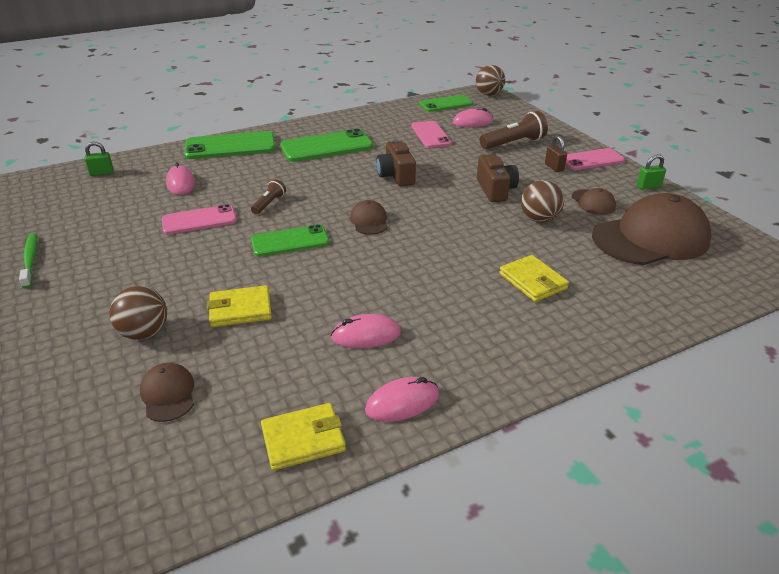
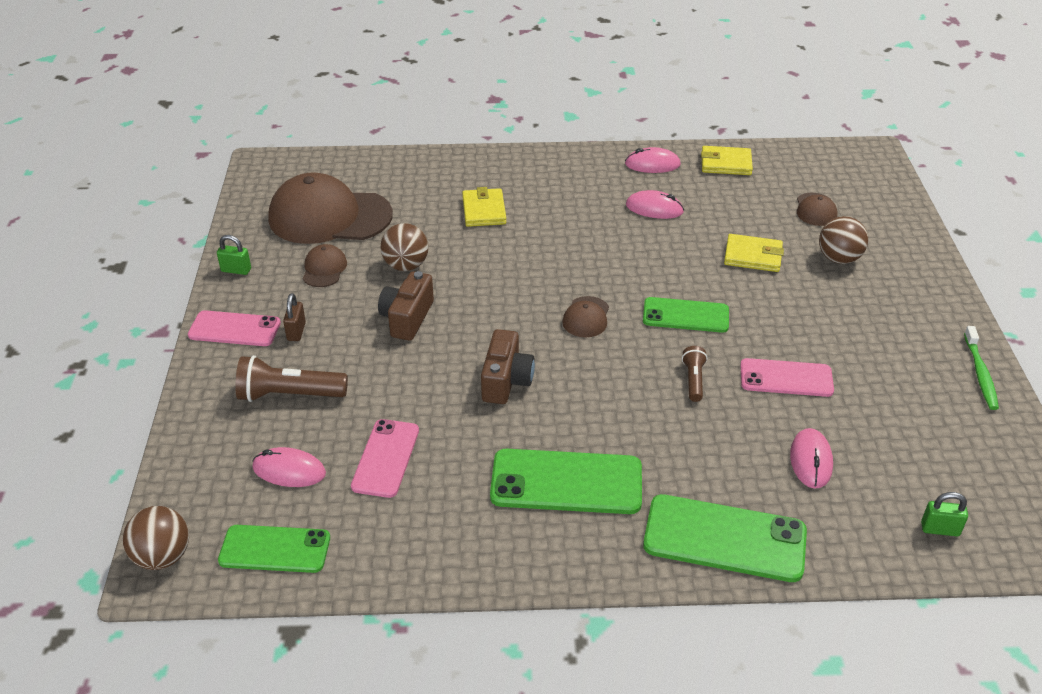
camera: 155 degrees left, 5 degrees up
brown flashlight [251,179,286,214] -> brown flashlight turned 135 degrees clockwise [682,346,707,402]

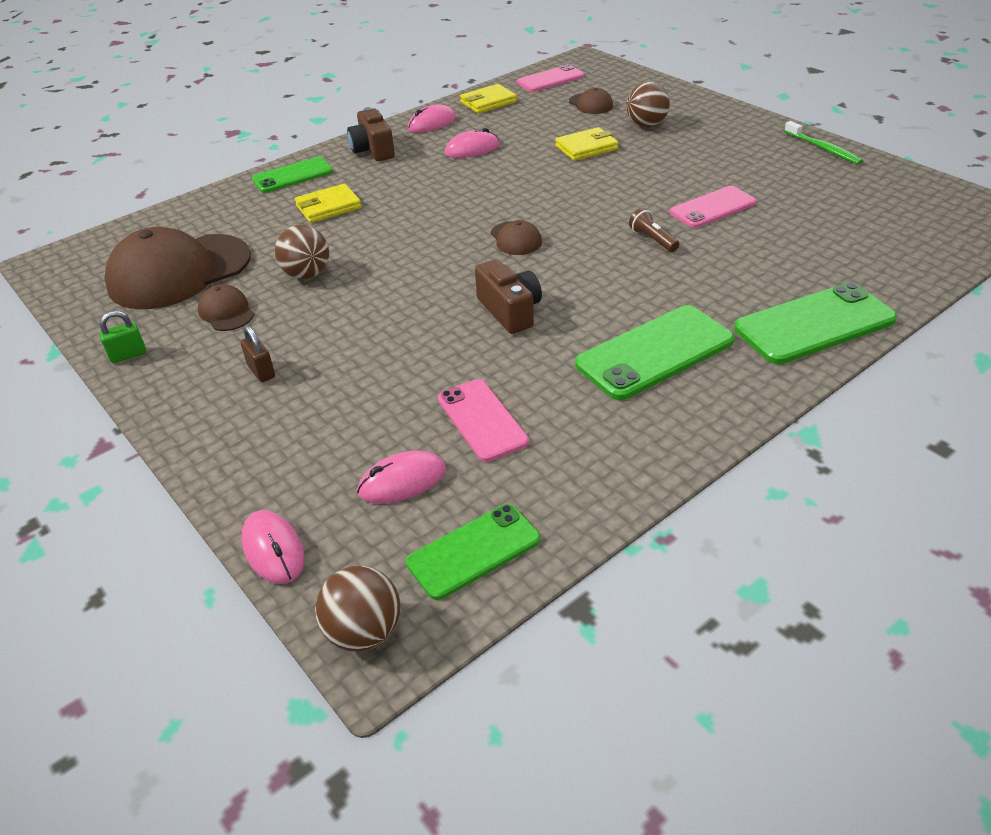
camera: 35 degrees left, 0 degrees up
pink phone [188,310,281,346] -> pink phone moved to [517,64,584,92]
brown flashlight [235,355,348,402] -> none
brown camera [378,271,434,341] -> brown camera moved to [347,107,395,161]
yellow wallet [462,187,506,227] -> yellow wallet turned 75 degrees counterclockwise [295,183,361,223]
green phone [643,297,729,333] -> green phone moved to [252,157,333,193]
pink mouse [790,428,833,489] -> pink mouse moved to [241,510,304,584]
green padlock [921,492,968,536] -> none

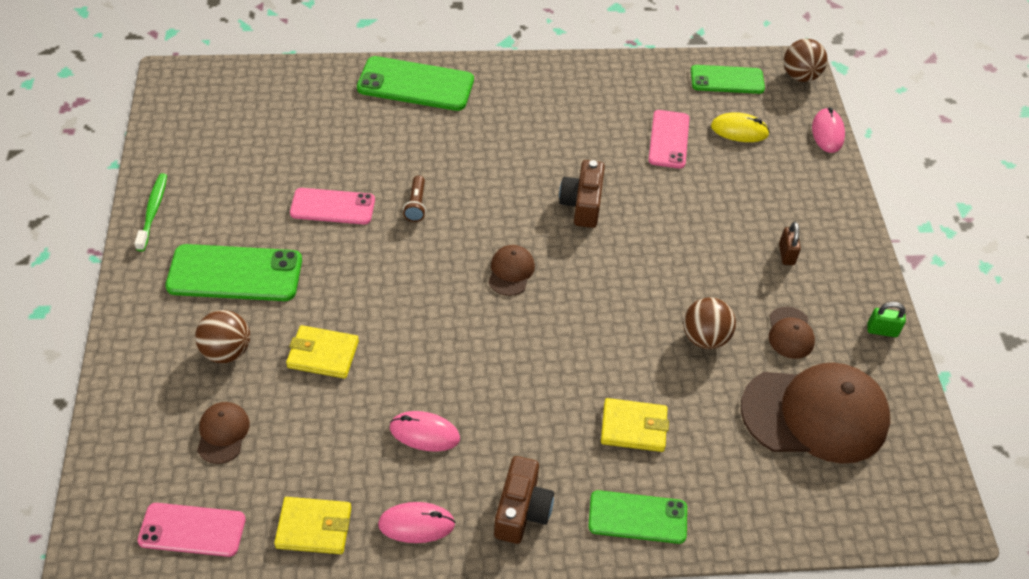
camera: 150 degrees left, 10 degrees up
pink mouse [357,451,446,504] -> yellow mouse [711,112,770,142]
green phone [575,305,735,400] -> green phone moved to [165,244,302,301]

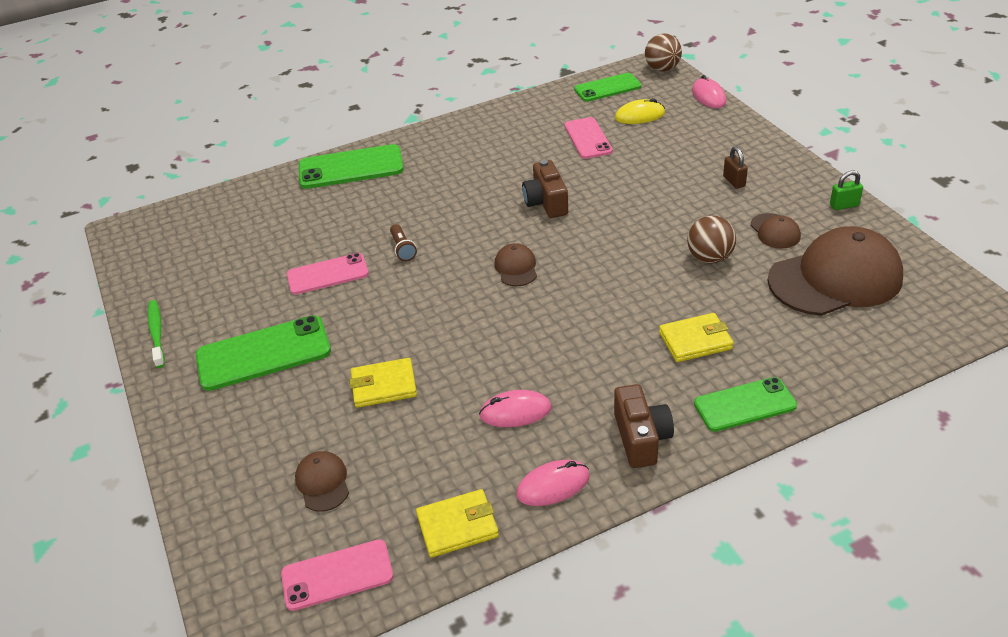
camera: 15 degrees left, 10 degrees down
brown ball [195,310,250,363] -> none

